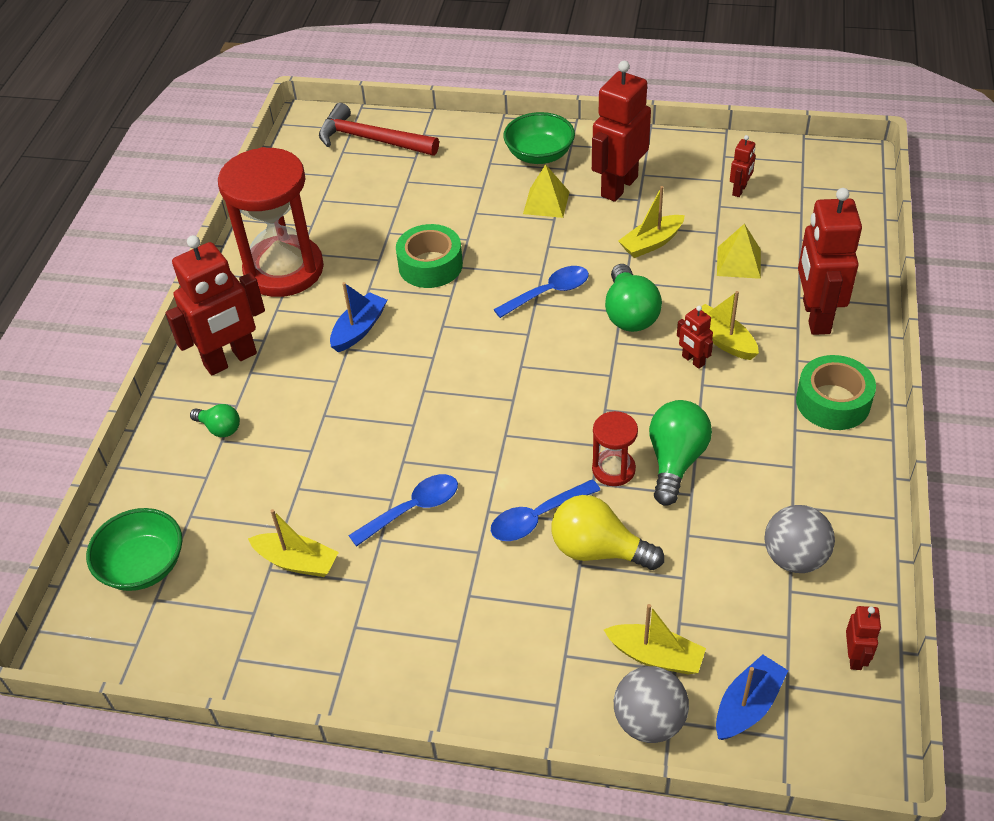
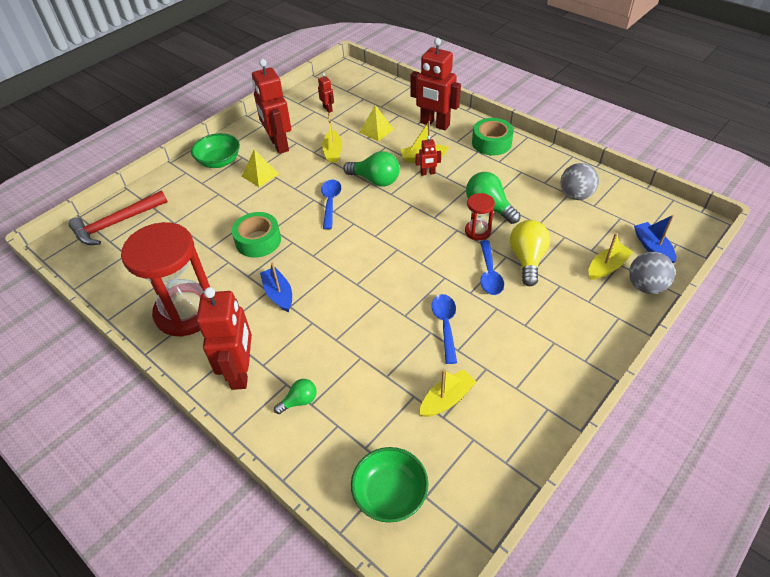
camera: 60 degrees left, 0 degrees up
yellow light bulb [552,495,664,570] -> yellow light bulb turned 135 degrees clockwise [510,220,550,286]
red robot [846,606,881,670] -> none

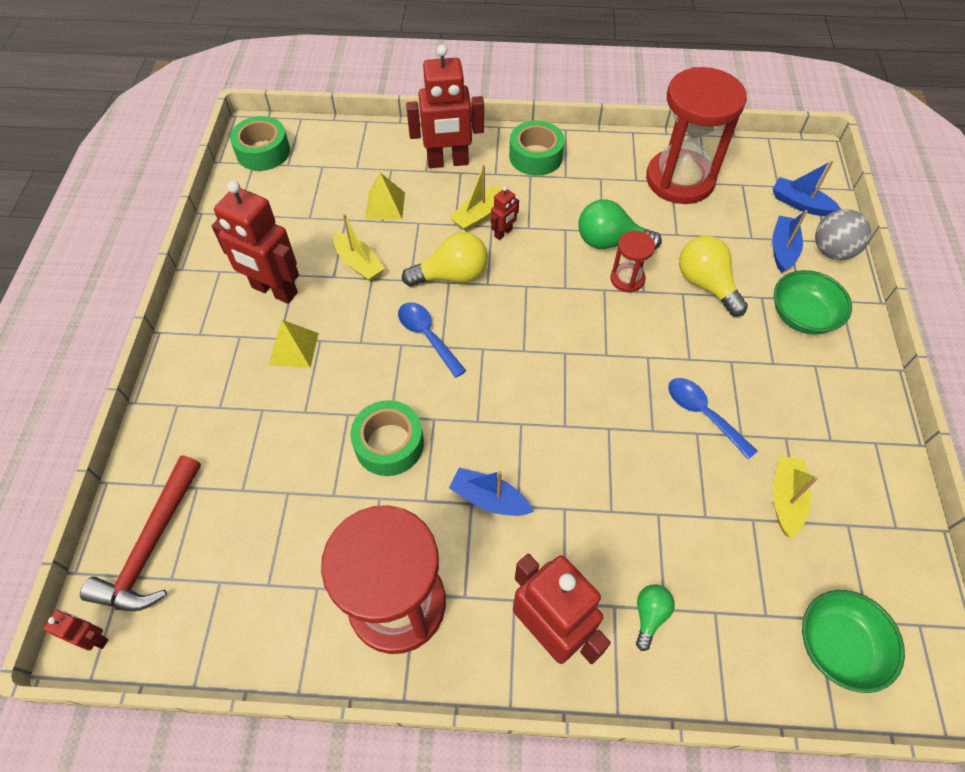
camera: 40 degrees left, 10 degrees up
green bowl [191,133,240,168] -> green bowl moved to [774,270,852,334]
red robot [318,73,334,113] -> red robot moved to [43,610,108,651]
green light bulb [343,151,400,187] -> yellow light bulb [402,232,488,287]
blue spoon [480,240,504,295] -> none
grey ball [560,163,599,200] -> red hourglass [646,67,747,204]
yellow boat [589,233,634,280] -> blue boat [772,210,808,273]
none -> green tape [230,116,290,171]

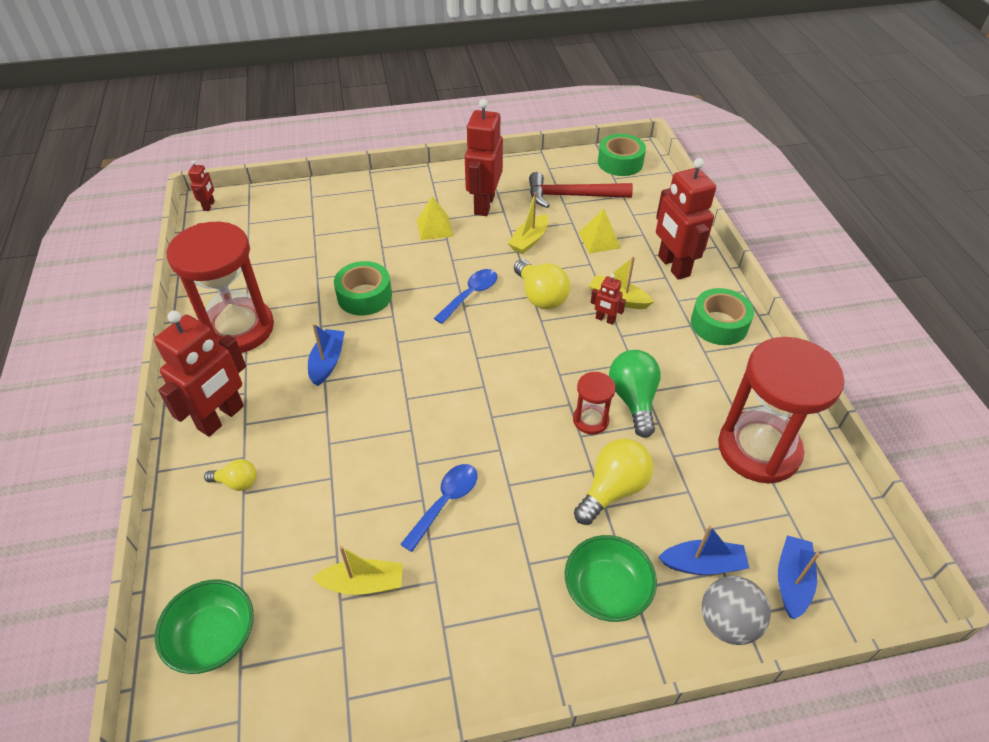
camera: 75 degrees right, 10 degrees down
red hammer [80,455,201,611] -> red hammer moved to [529,172,633,208]
green light bulb [636,584,675,651] -> yellow light bulb [204,459,257,491]

